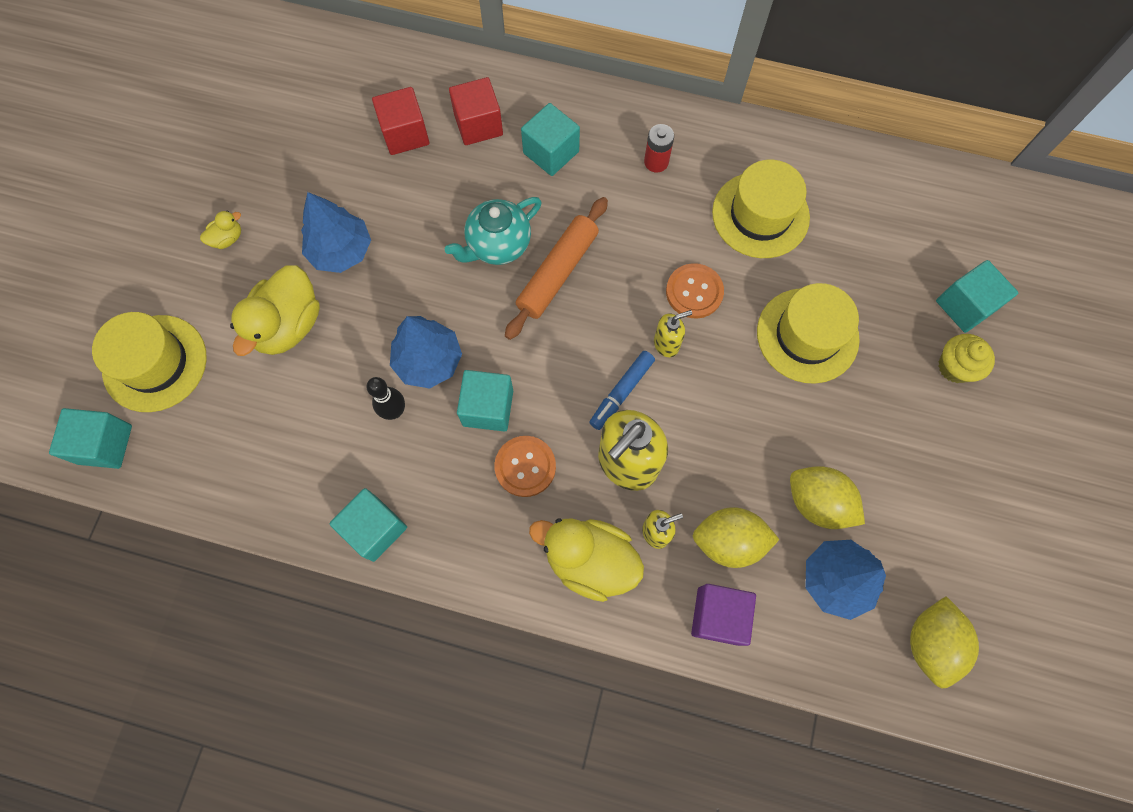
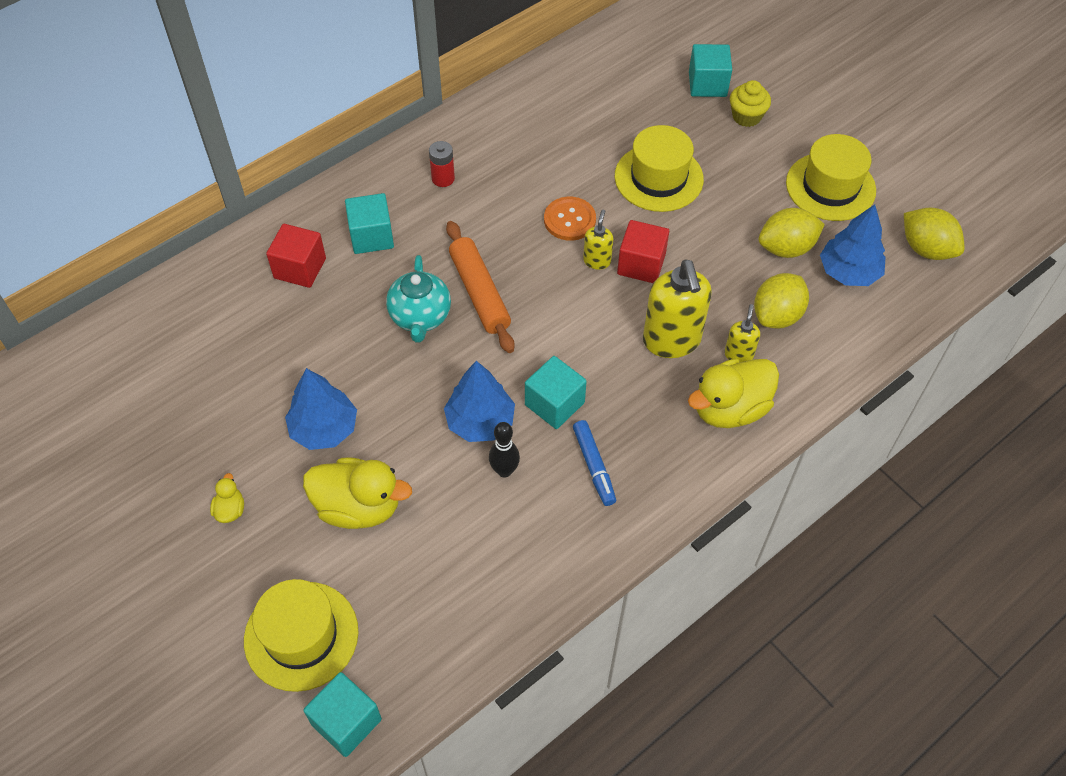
camera: 55 degrees left, 15 degrees down
yellow duck [230,266,320,356] -> yellow duck turned 45 degrees counterclockwise [303,458,412,529]
turquoise cube [330,488,407,562] -> none
red cube [372,87,429,155] -> red cube moved to [617,220,669,283]
orange button [494,436,556,497] -> none
blue marker [589,351,655,430] -> blue marker moved to [573,420,616,506]
purple cube [691,584,756,646] -> none
yellow hat [712,160,810,258] -> yellow hat moved to [786,134,876,221]

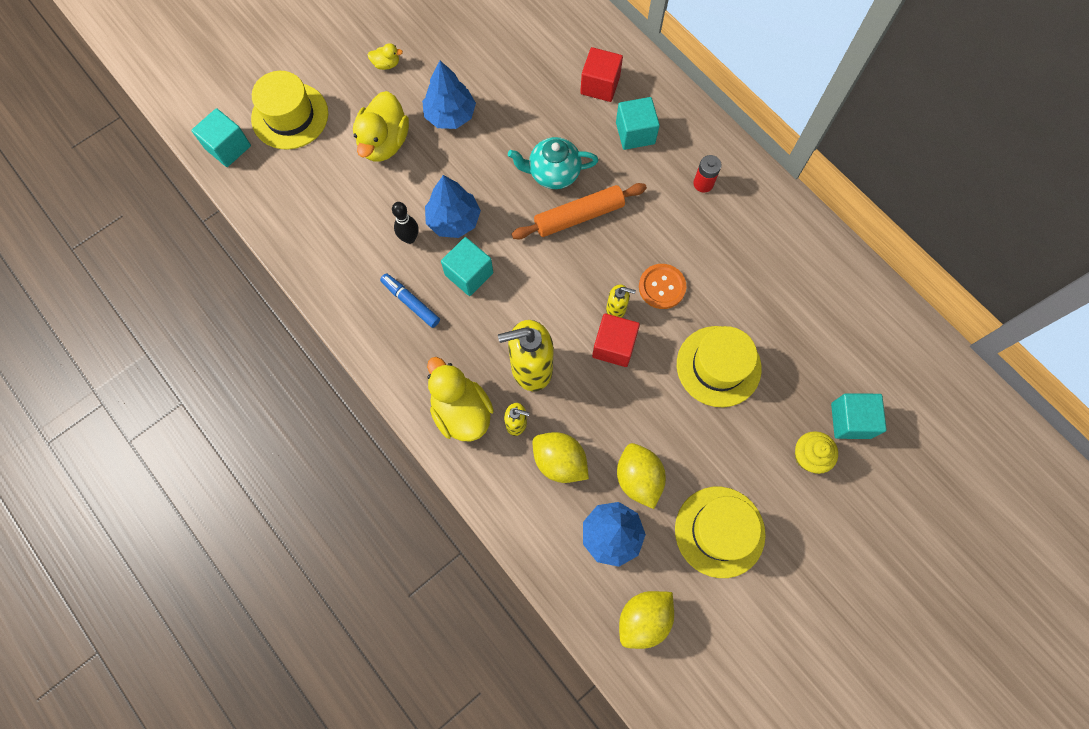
camera: 90 degrees right, 15 degrees up
blue marker [573,420,616,506] -> blue marker turned 60 degrees clockwise [380,273,440,328]

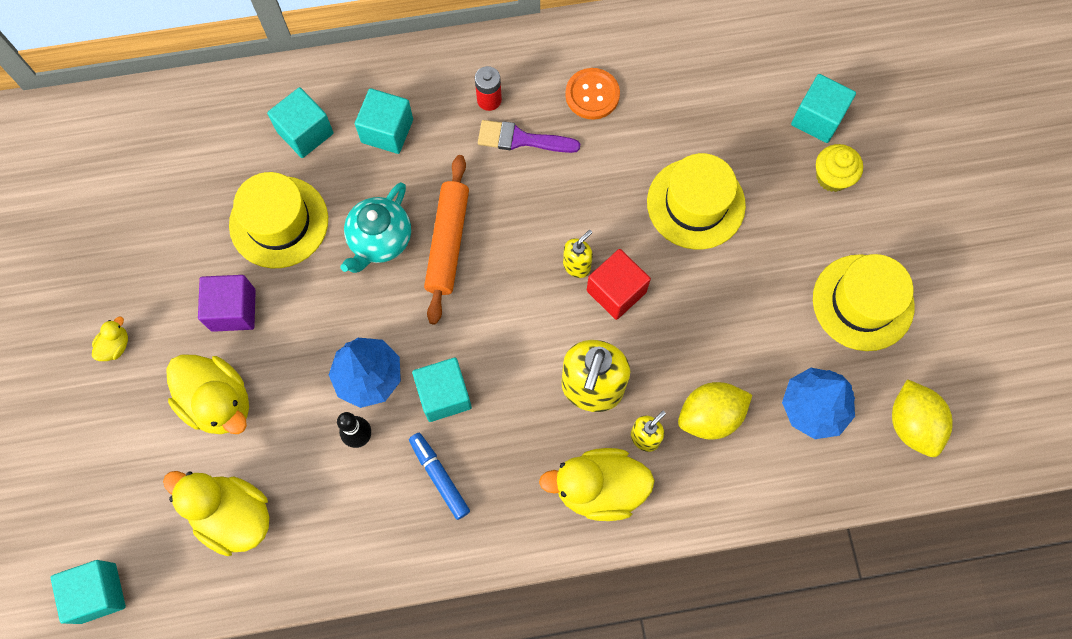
camera: 60 degrees left, 0 degrees up
yellow hat [251,71,328,150] -> yellow hat moved to [229,172,328,268]
blue marker [380,273,440,328] -> blue marker turned 75 degrees clockwise [409,433,470,520]
blue tree [422,61,476,129] -> purple cube [198,275,256,332]
red cube [580,47,623,102] -> turquoise cube [267,87,334,158]
yellow lemon [617,443,666,509] -> none
orange button [639,264,686,309] -> orange button moved to [565,68,620,120]
none -> yellow duck [163,471,269,556]
none -> purple brush [478,120,580,153]

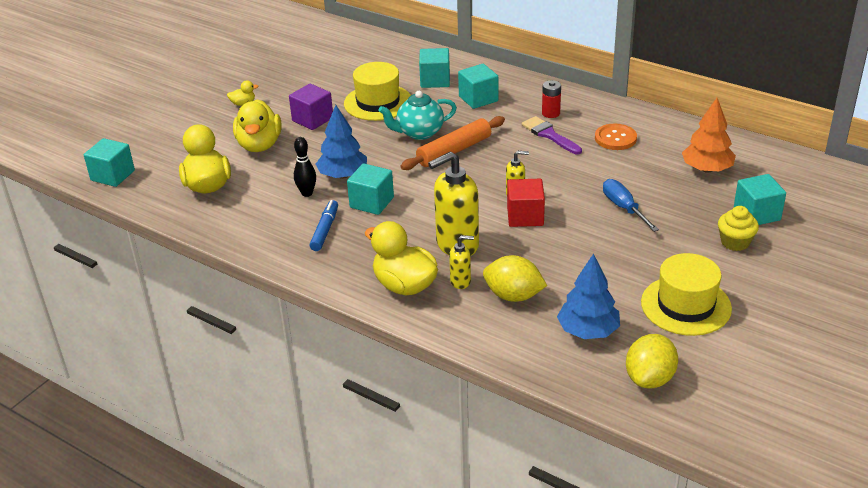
camera: 45 degrees right, 35 degrees down
yellow hat [647,153,746,249] -> blue screwdriver [603,179,659,232]
none -> orange tree [682,98,736,173]

